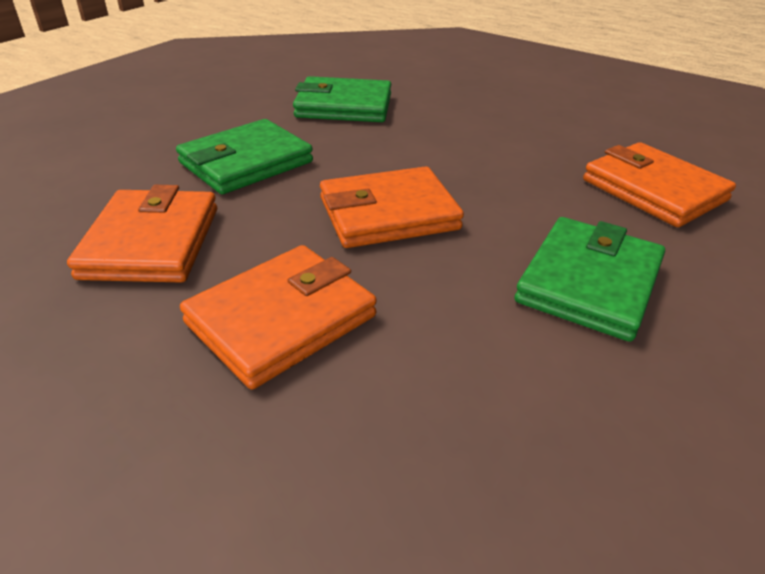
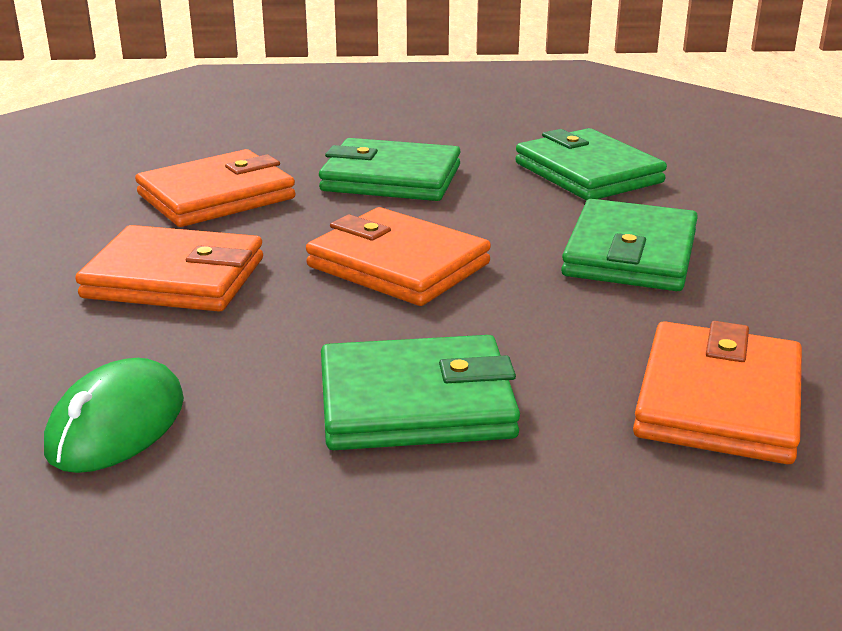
camera: 55 degrees right, 10 degrees down
none -> green mouse [44,358,184,473]
none -> green wallet [561,199,698,291]

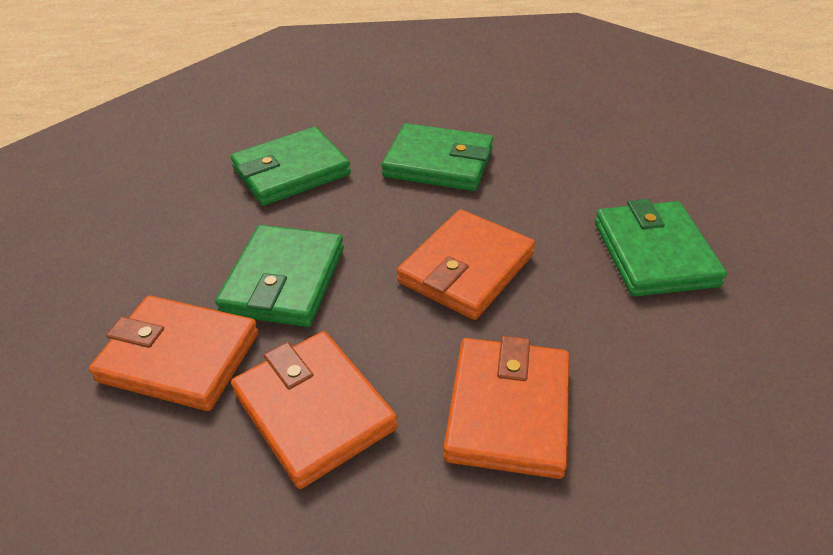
camera: 90 degrees left, 15 degrees up
green mouse [44,358,184,473] -> none
orange wallet [633,321,802,464] -> orange wallet moved to [89,296,259,411]

